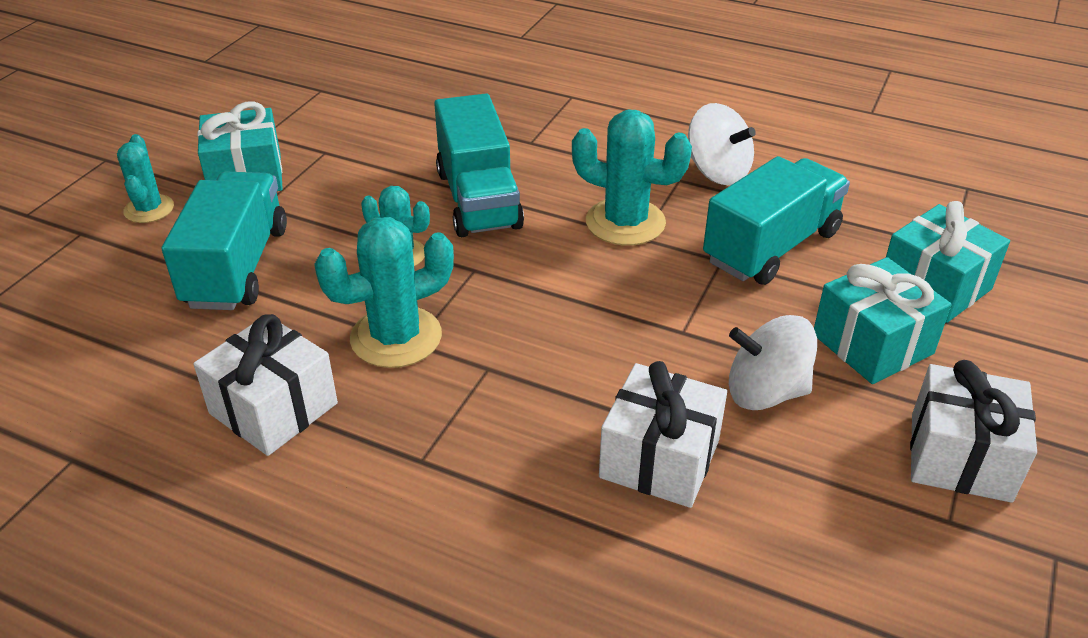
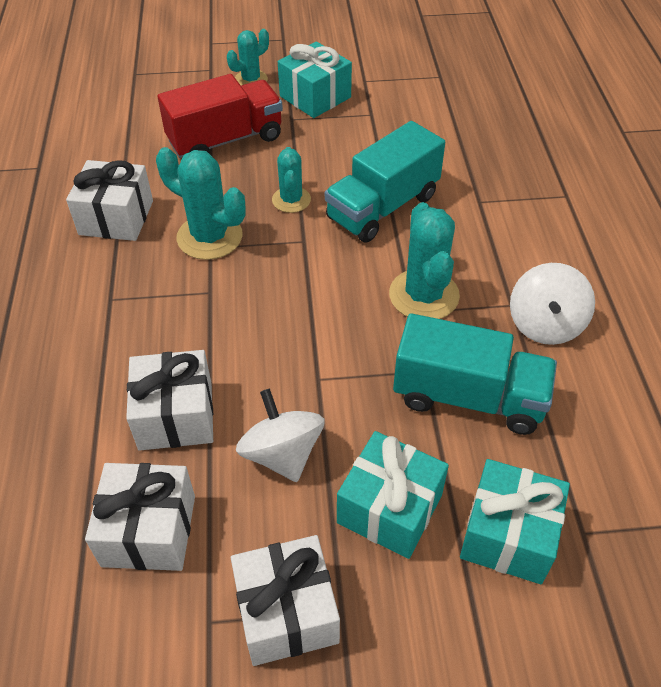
camera: 60 degrees right, 10 degrees up
turquoise truck [162,172,287,310] -> red truck [157,74,283,158]
none -> white gift [85,463,195,571]

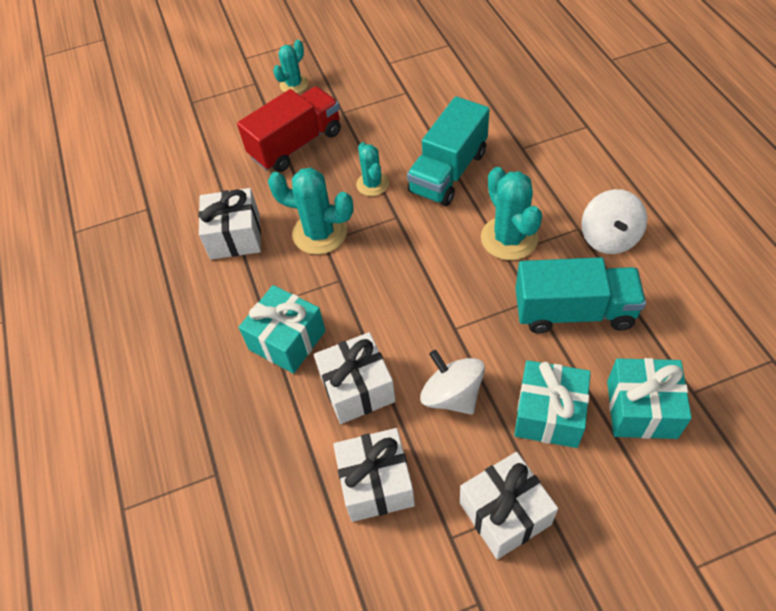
camera: 10 degrees left, 5 degrees up
turquoise gift [278,41,352,118] -> turquoise gift moved to [239,285,326,374]

